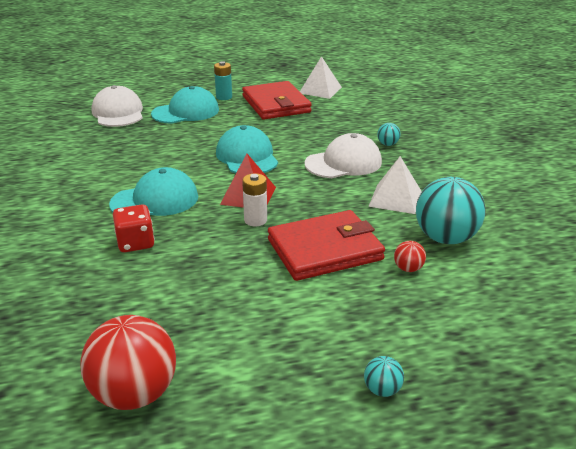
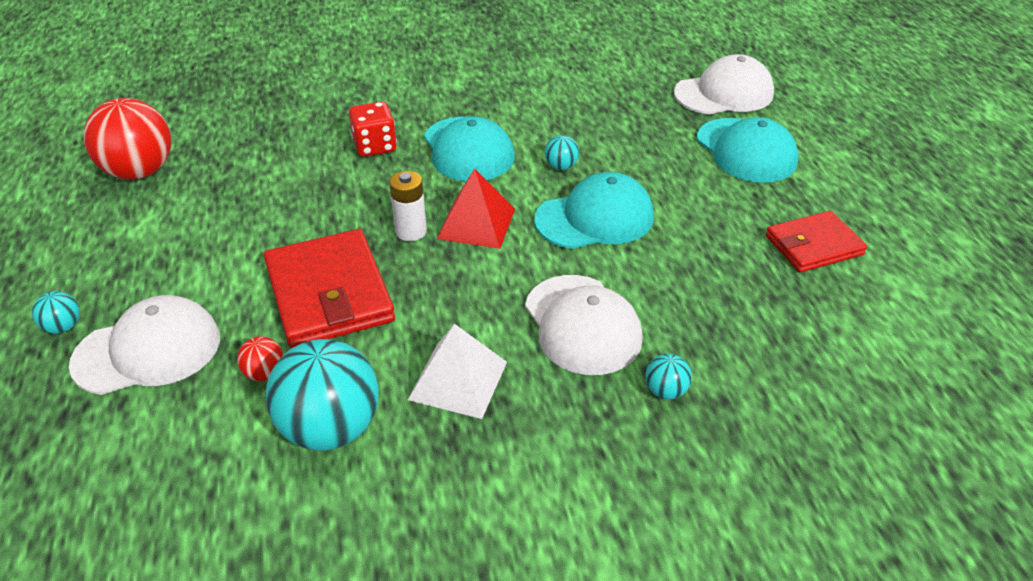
camera: 90 degrees right, 10 degrees up
turquoise battery [214,61,232,100] -> none
red wallet [242,81,312,120] -> red wallet [766,211,867,272], size x0.63
white pyramid [300,56,342,99] -> none
none -> white cap [69,295,220,395]
none -> turquoise ball [545,135,579,170]

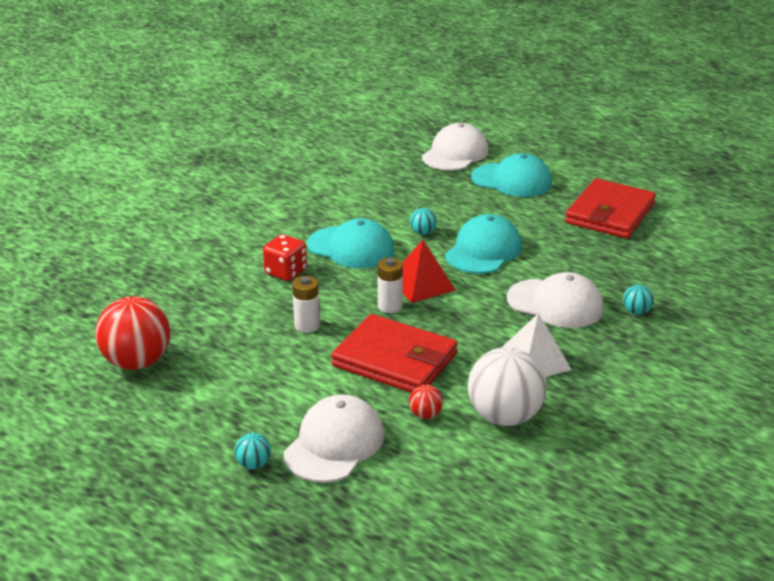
camera: 40 degrees left, 10 degrees down
turquoise ball [265,339,379,451] -> white ball [468,347,546,426]
red wallet [766,211,867,272] -> red wallet [565,178,656,239], size x1.58
none -> white battery [292,276,320,333]

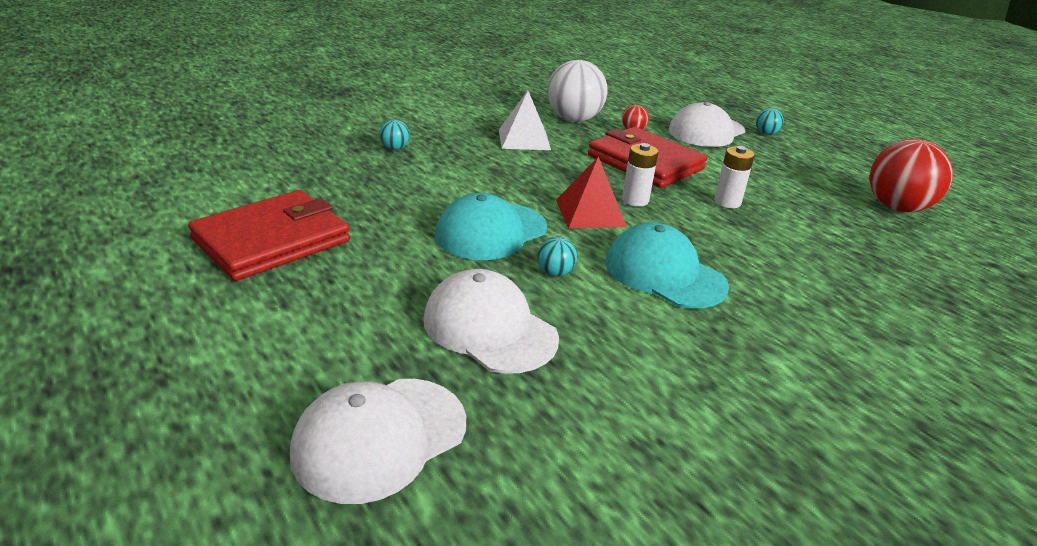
camera: 165 degrees left, 0 degrees up
red dice [263,234,307,281] -> none
turquoise cap [471,153,552,197] -> none
white cap [507,272,604,328] -> white cap moved to [424,269,559,374]

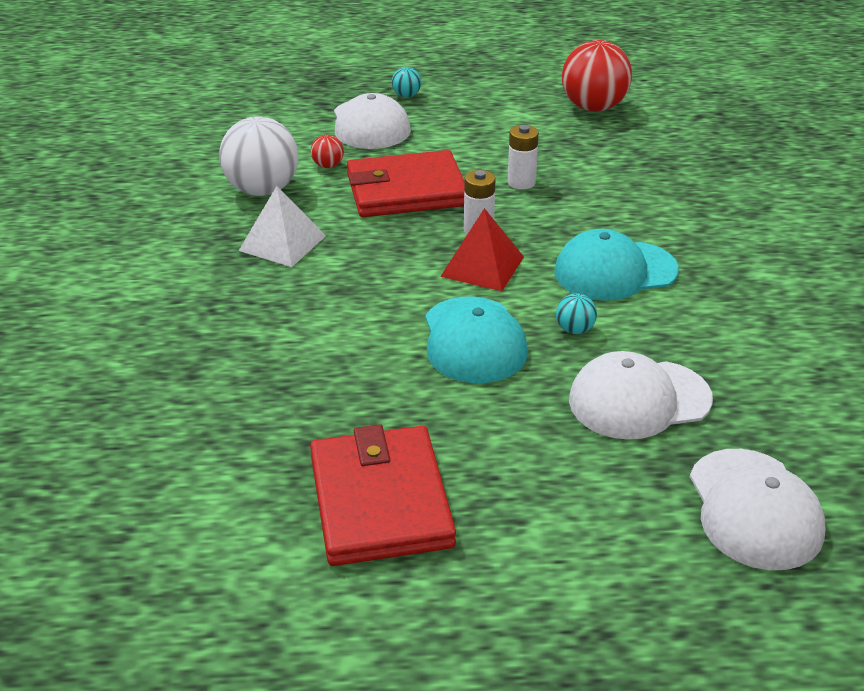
camera: 55 degrees left, 5 degrees up
turquoise ball [379,119,410,150] -> none

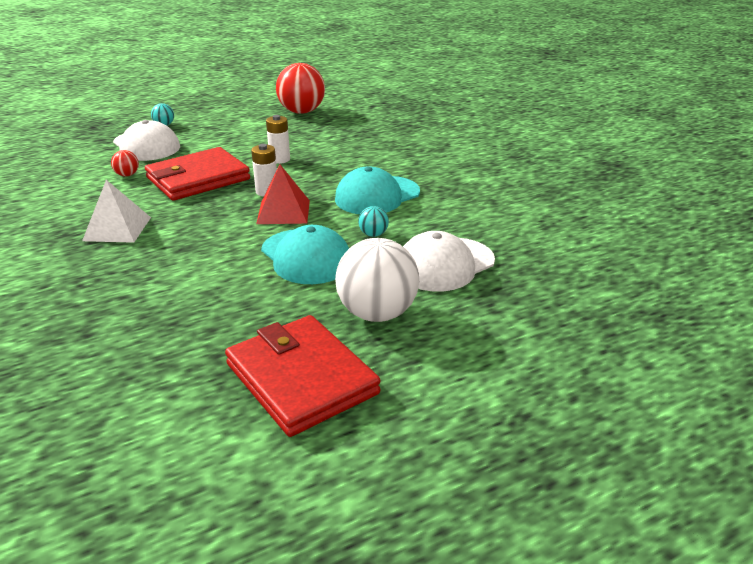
camera: 25 degrees left, 5 degrees down
white ball [219,116,298,196] -> white ball moved to [335,238,419,322]
white cap [690,449,825,570] -> none

